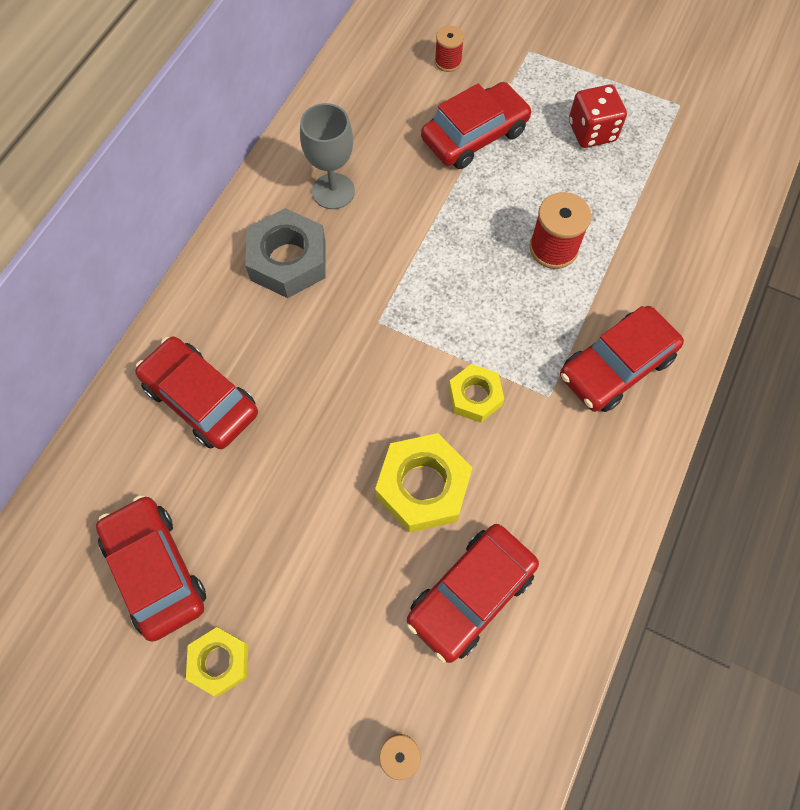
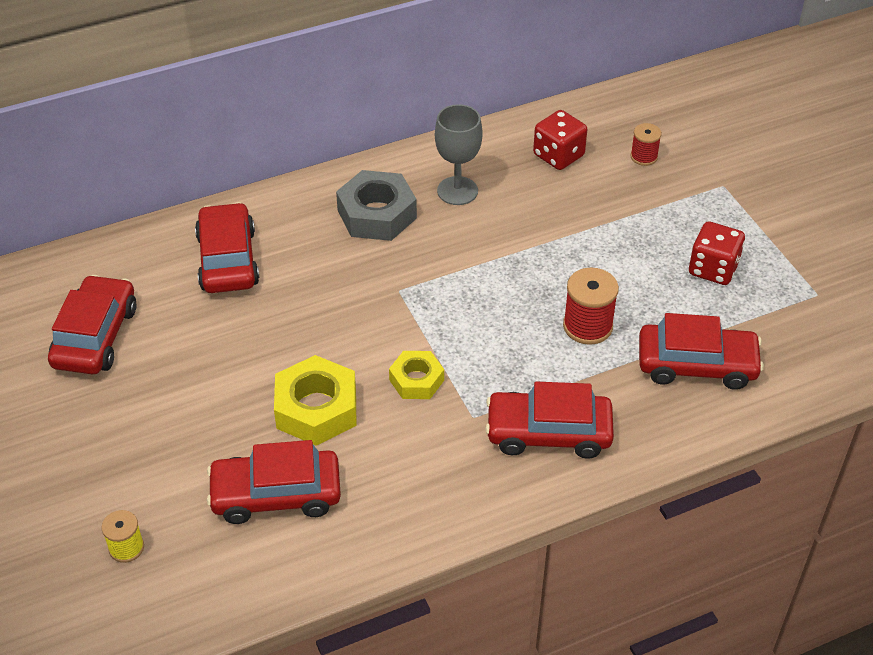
camera: 40 degrees right, 20 degrees down
yellow nut [186,627,248,697] -> none
red car [421,82,532,169] -> red car moved to [639,313,764,390]
none -> red dice [533,110,587,170]

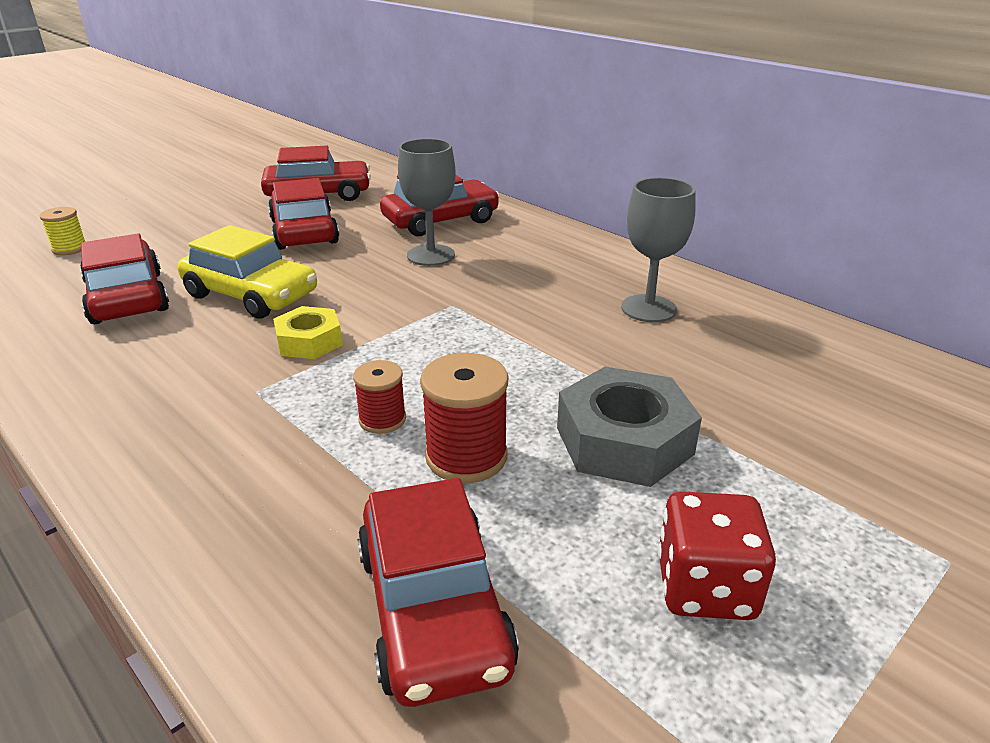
camera: 70 degrees right, 15 degrees down
yellow nut [274,355,357,446] -> yellow car [177,225,317,319]
grey nut [336,170,417,241] -> grey nut moved to [557,367,702,487]
red car [485,382,614,459] -> red car moved to [268,178,339,250]
red dice [533,110,587,170] -> none
red spool [630,123,662,166] -> red spool moved to [353,360,406,434]
none -> grey goblet [398,139,456,266]

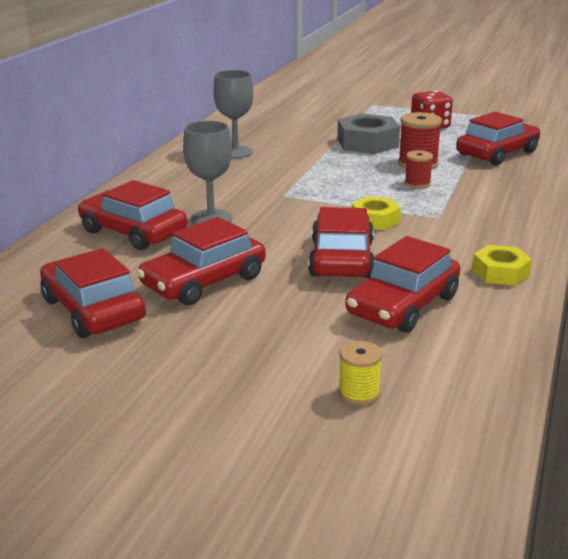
camera: 115 degrees left, 5 degrees down
yellow car [177,225,317,319] -> red car [308,207,375,278]
none -> yellow nut [472,245,532,286]

